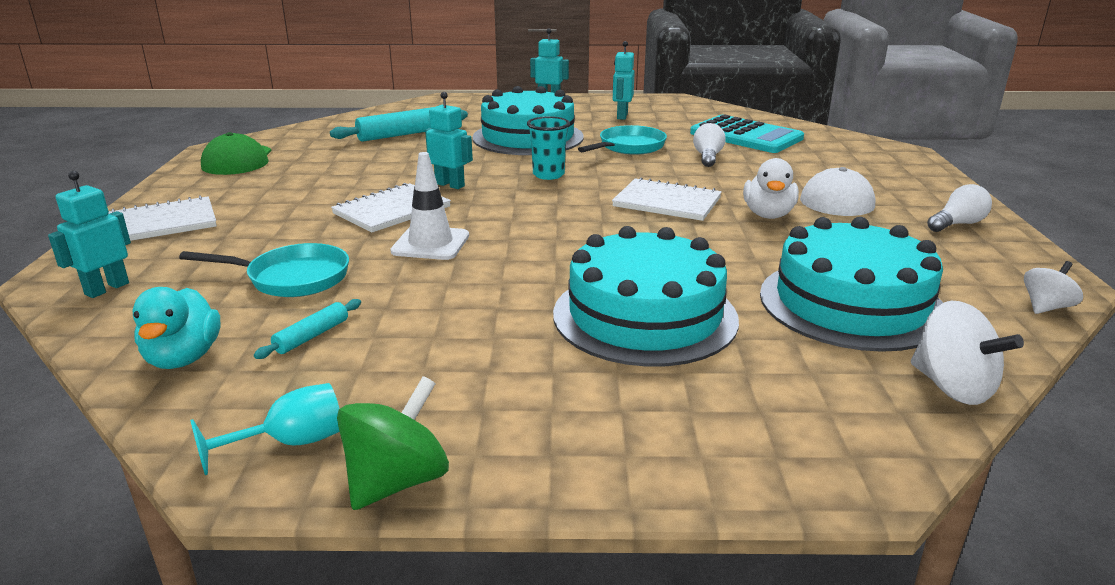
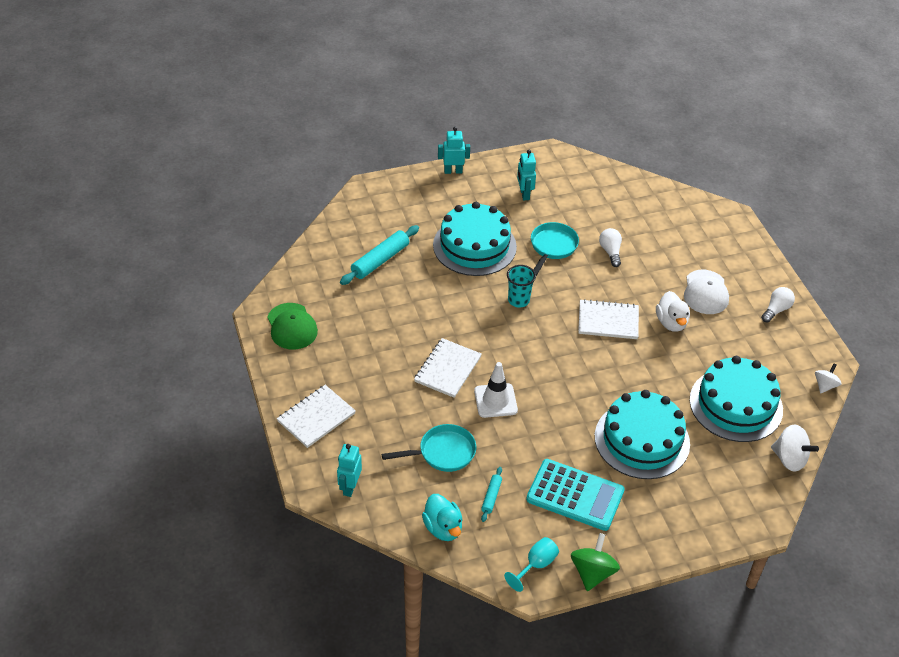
camera: 20 degrees left, 20 degrees up
turquoise robot [425,92,473,189] -> none
turquoise calculator [690,114,804,153] -> turquoise calculator moved to [526,459,625,531]

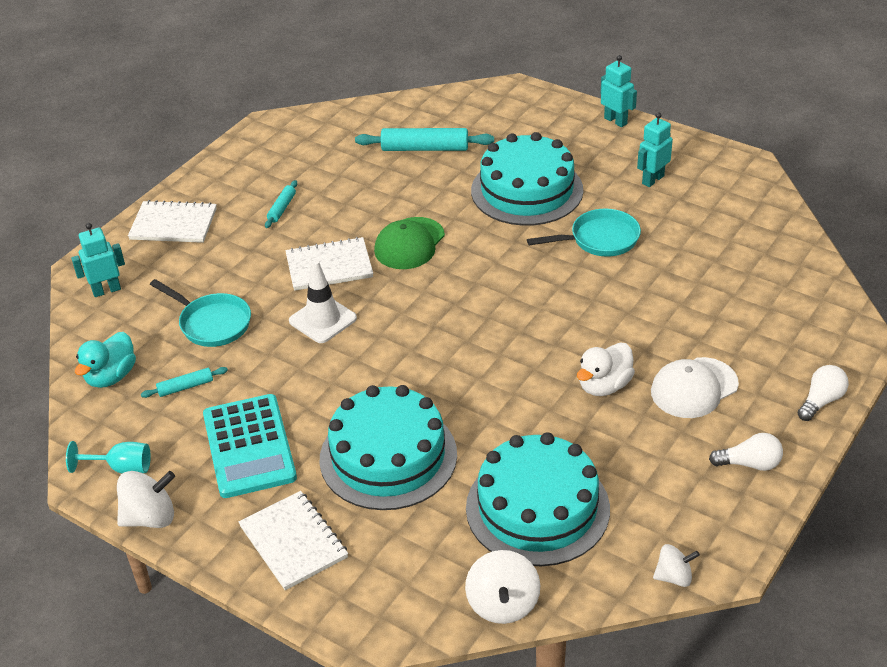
camera: 55 degrees right, 5 degrees down
green cap [267,303,318,350] -> green cap moved to [374,217,445,269]
turquoise cup [507,265,536,308] -> none
green spinning top [571,533,620,591] -> white spinning top [117,471,175,528]
white notebook [578,299,639,339] -> white notebook moved to [238,491,348,590]
white light bulb [599,228,622,267] -> white light bulb moved to [797,365,849,421]
none -> turquoise rolling pin [265,180,297,228]

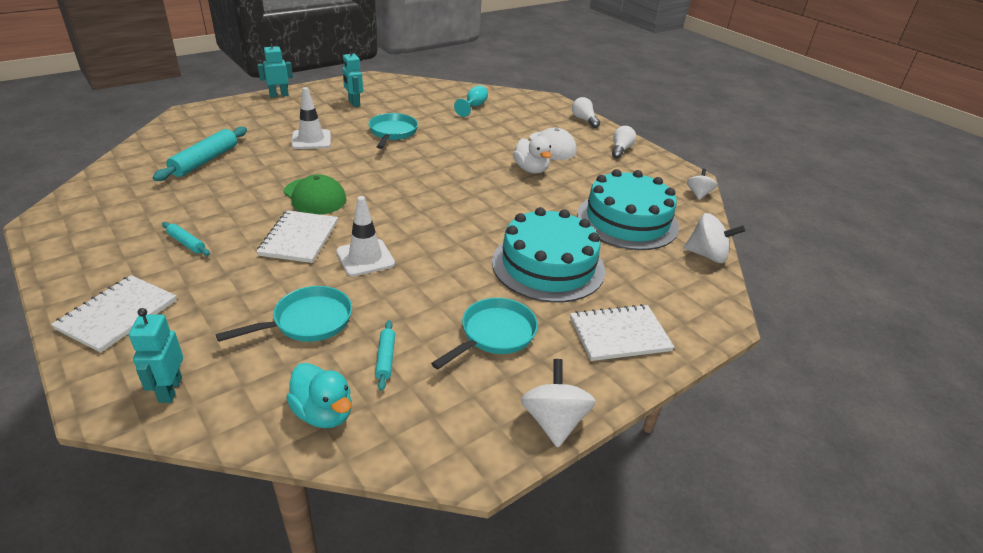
camera: 75 degrees left, 5 degrees down
turquoise goblet [66,441,151,473] -> turquoise goblet moved to [454,85,488,117]
turquoise calculator [203,394,297,498] -> turquoise pan [431,298,538,369]
turquoise cake [471,132,583,226] -> white traffic cone [291,87,331,149]

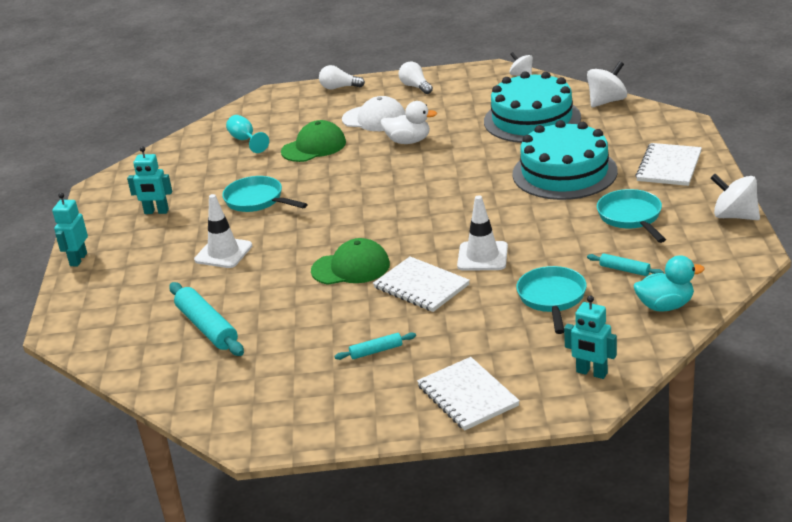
camera: 50 degrees left, 5 degrees down
none -> green cap [281,120,346,162]

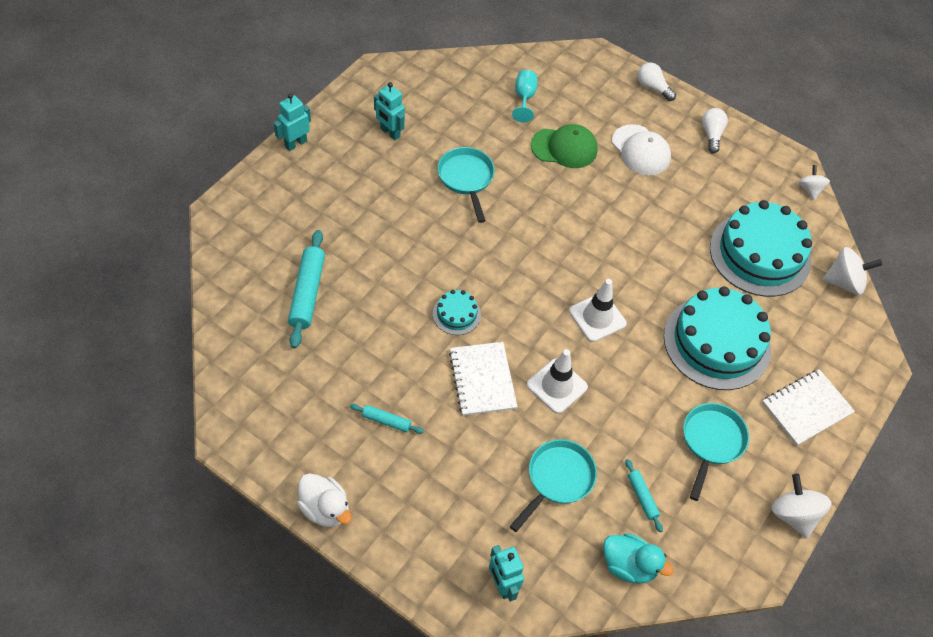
camera: 30 degrees right, 25 degrees up
white traffic cone [194,194,252,268] -> white traffic cone moved to [569,279,627,342]
green cap [311,238,390,285] -> turquoise cake [433,290,481,335]
white duck [381,101,437,144] -> white duck moved to [297,473,352,527]
white notebook [417,357,520,431] -> none

